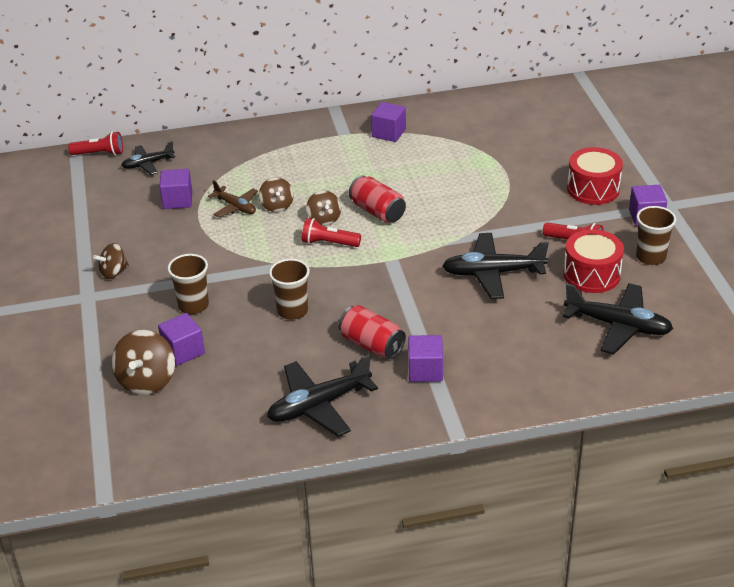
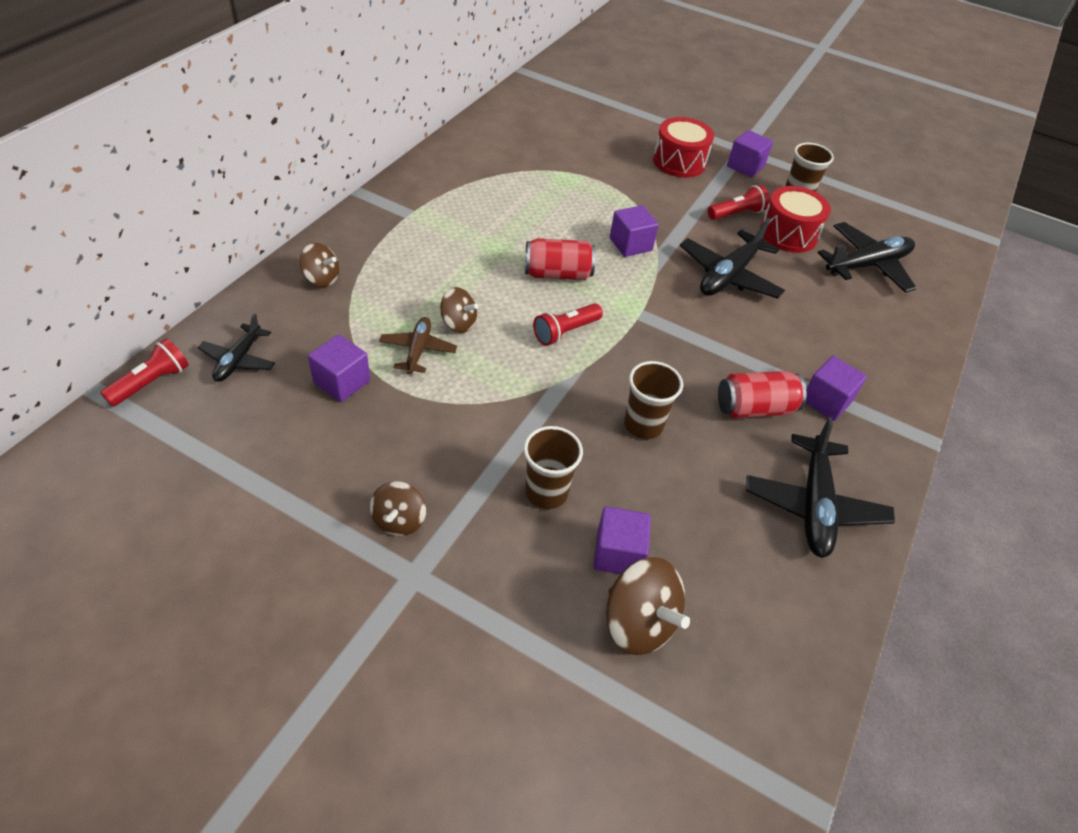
camera: 55 degrees left, 10 degrees up
brown plane [208,180,258,218] -> brown plane turned 75 degrees counterclockwise [379,317,457,374]
brown spinning top [306,190,341,226] -> brown spinning top moved to [300,243,339,287]
purple cube [371,102,406,142] -> purple cube moved to [610,205,659,257]

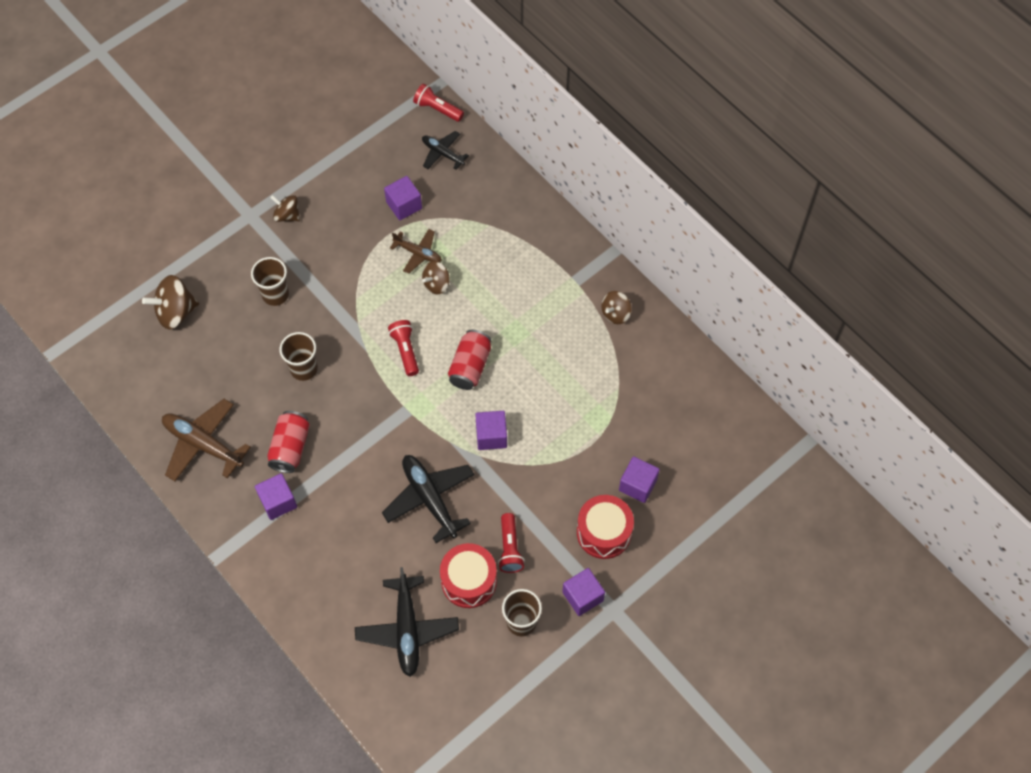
camera: 115 degrees right, 15 degrees up
red flashlight [100,338,189,407] -> red flashlight turned 150 degrees clockwise [413,84,464,122]
brown spinning top [300,243,339,287] -> brown spinning top moved to [601,291,632,324]
purple cube [593,506,651,574] -> purple cube moved to [619,456,660,503]
black plane [746,417,895,558] -> brown plane [162,399,251,481]

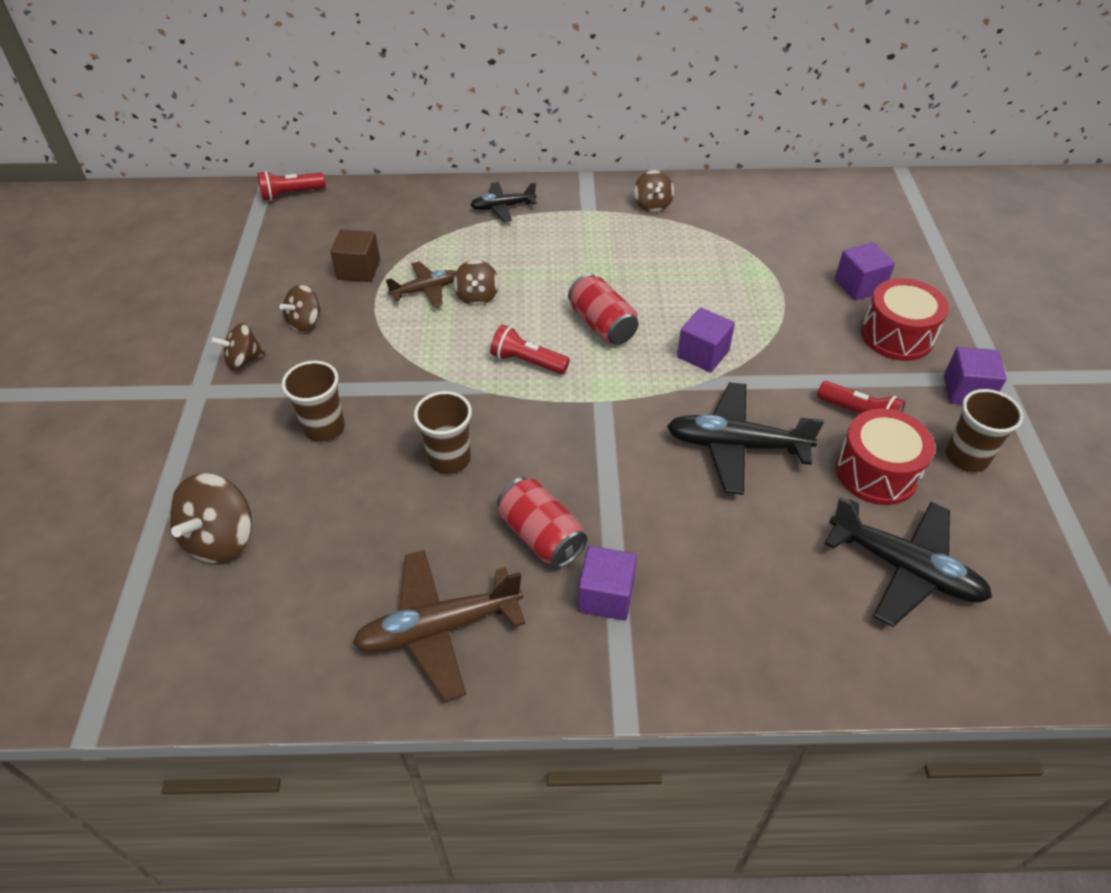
camera: 50 degrees left, 15 degrees down
purple cube [384,176,422,220] -> brown cube [330,229,380,282]
black plane [422,131,469,170] -> black plane moved to [470,182,536,222]
none -> brown spinning top [279,285,321,332]

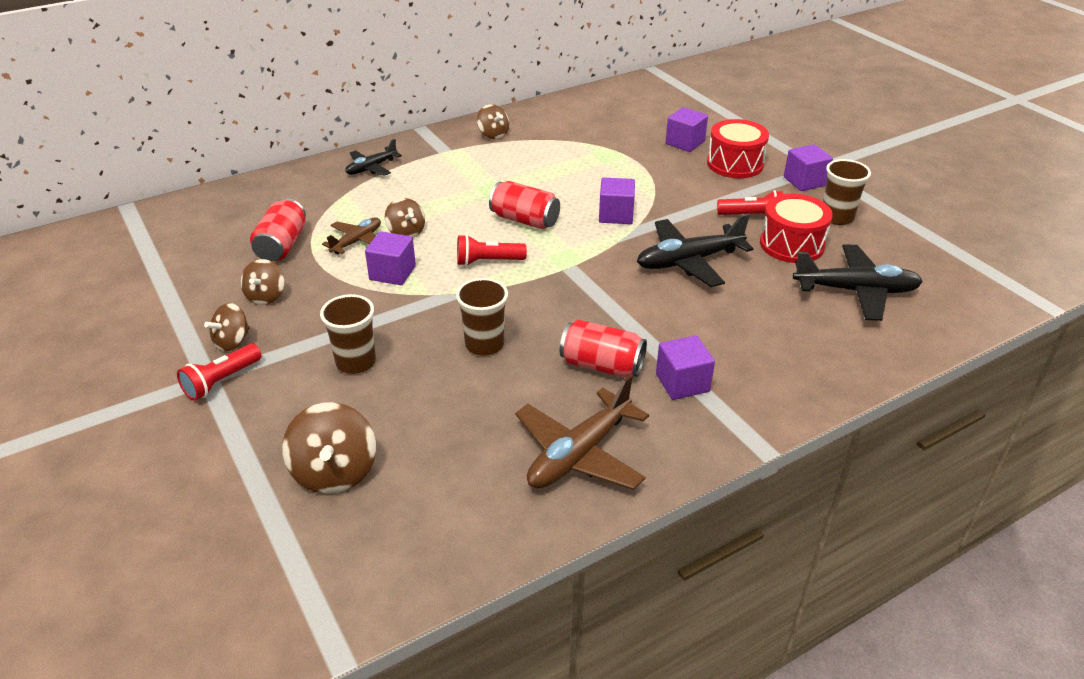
camera: 30 degrees left, 10 degrees down
red flashlight [258,171,326,201] -> red flashlight moved to [177,344,261,401]
brown cube [330,229,380,282] -> red can [250,198,306,261]
none -> purple cube [365,231,416,285]

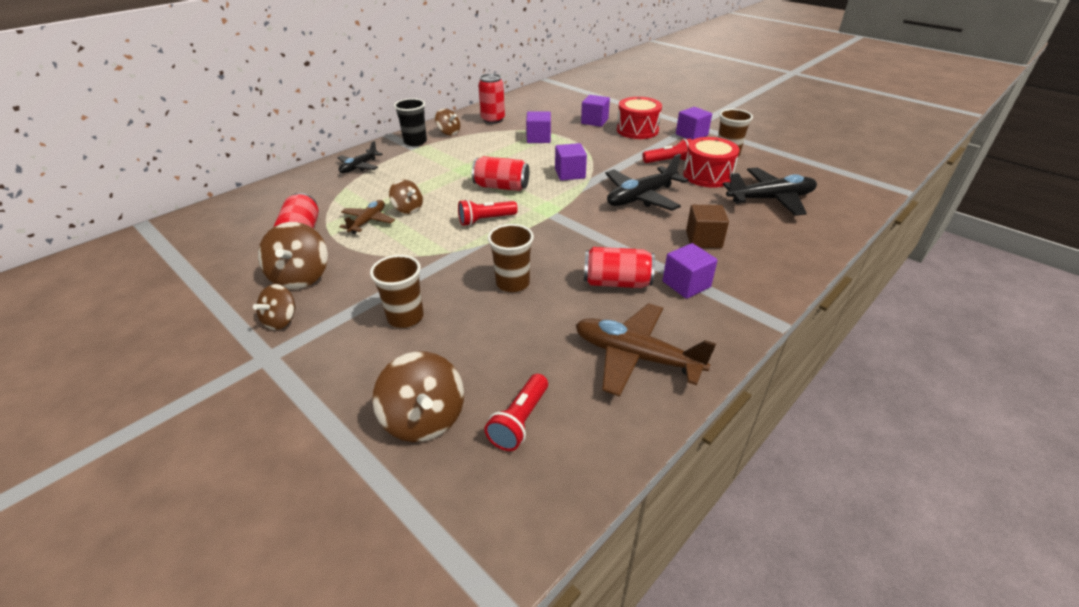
camera: 15 degrees left, 0 degrees up
red flashlight [177,344,261,401] -> red flashlight moved to [484,374,548,451]
brown spinning top [240,259,284,305] -> brown spinning top [258,222,328,289], size x1.59
purple cube [365,231,416,285] -> purple cube moved to [526,111,551,143]
brown plane [515,375,649,490] -> brown plane turned 90 degrees clockwise [576,303,716,397]
none -> black cup [394,98,427,146]
none -> red can [478,74,505,124]
none -> brown cube [686,205,729,248]

